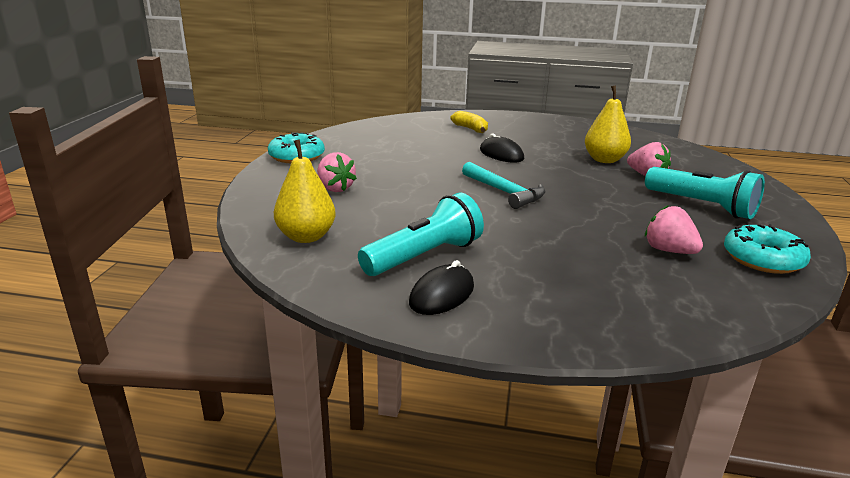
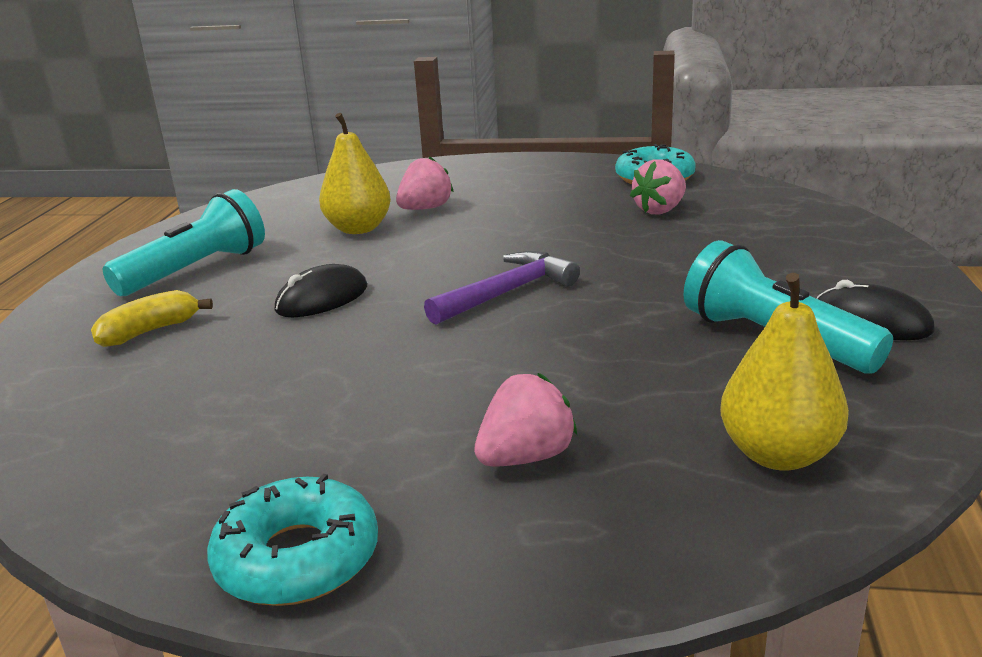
camera: 90 degrees left, 0 degrees up
turquoise hammer [462,162,545,209] -> purple hammer [424,251,580,325]
turquoise flashlight [645,167,765,219] -> turquoise flashlight moved to [103,189,265,296]

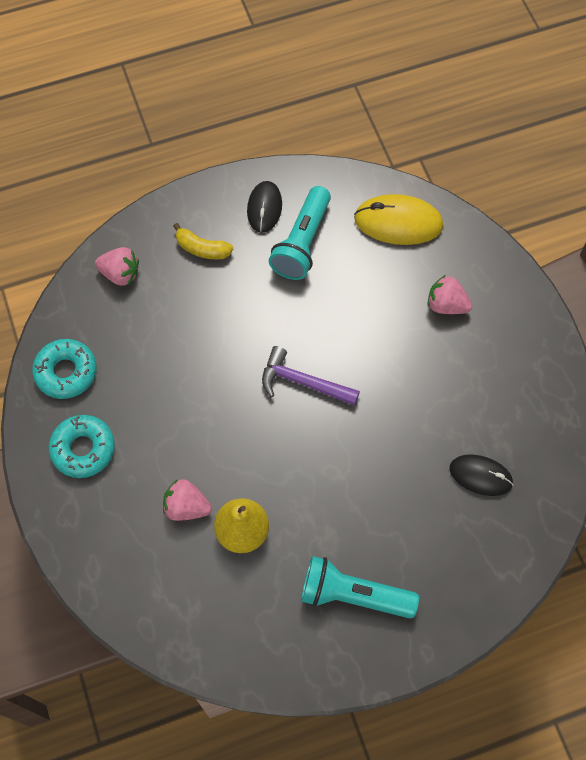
camera: 120 degrees left, 40 degrees up
yellow banana [91,290,213,347] -> yellow banana moved to [173,223,233,259]
turquoise donut [207,474,378,606] -> turquoise donut moved to [49,415,115,478]
black mouse [275,264,367,317] -> black mouse moved to [449,454,513,496]
pink strawberry [630,159,686,215] -> pink strawberry moved to [95,247,139,286]
yellow pear [720,273,849,471] -> yellow mouse [354,194,444,245]

